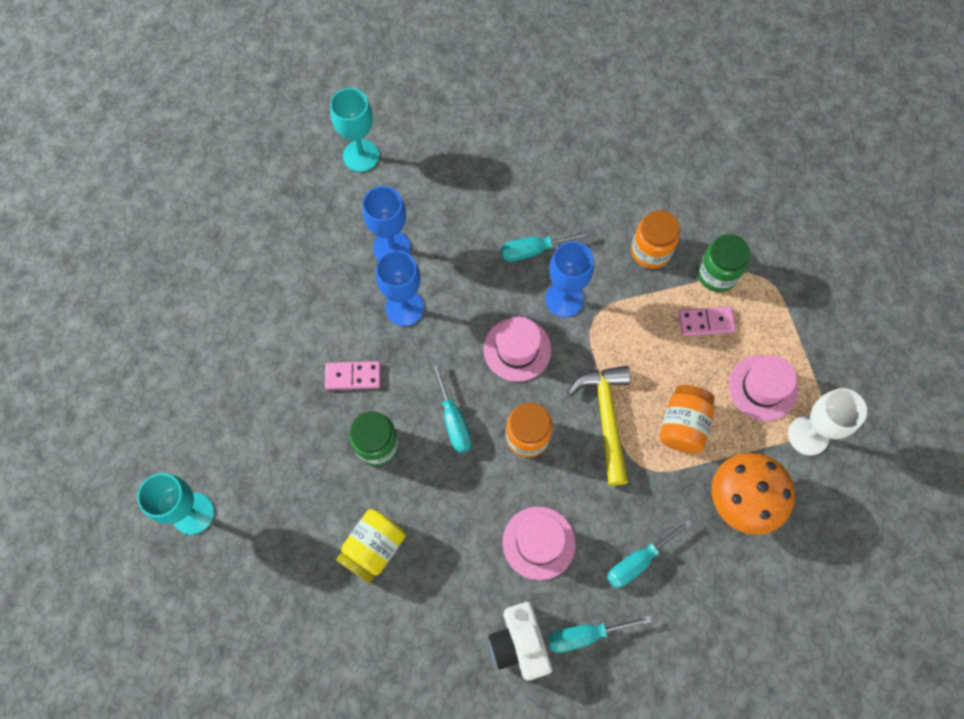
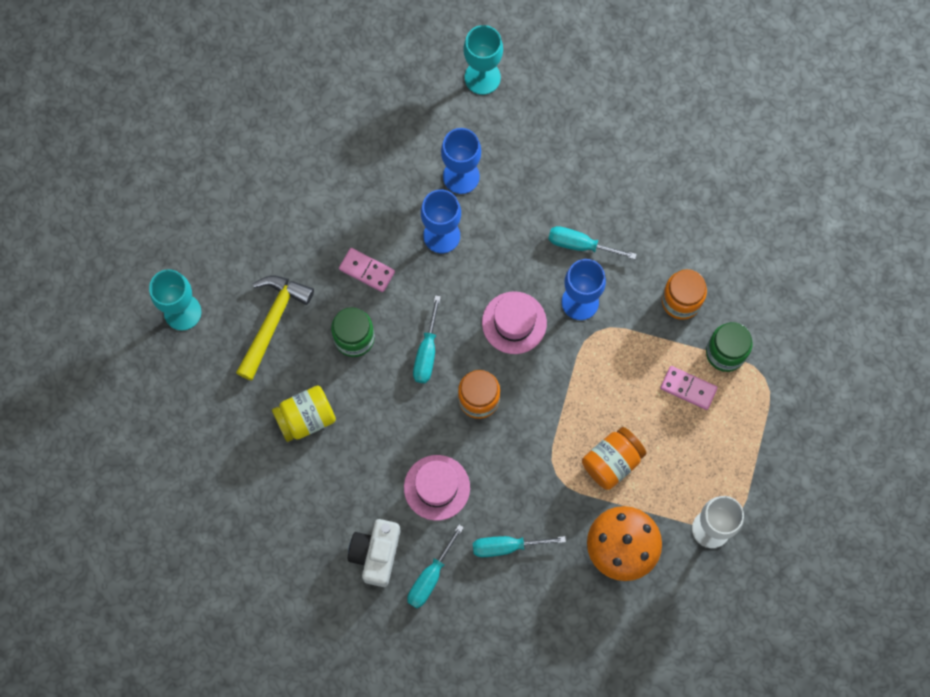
camera: 30 degrees right, 5 degrees up
turquoise screwdriver [548,615,652,653] -> turquoise screwdriver turned 75 degrees counterclockwise [407,525,464,608]
yellow hammer [568,366,631,486] -> yellow hammer moved to [236,275,314,381]
pink hat [729,355,798,421] -> none

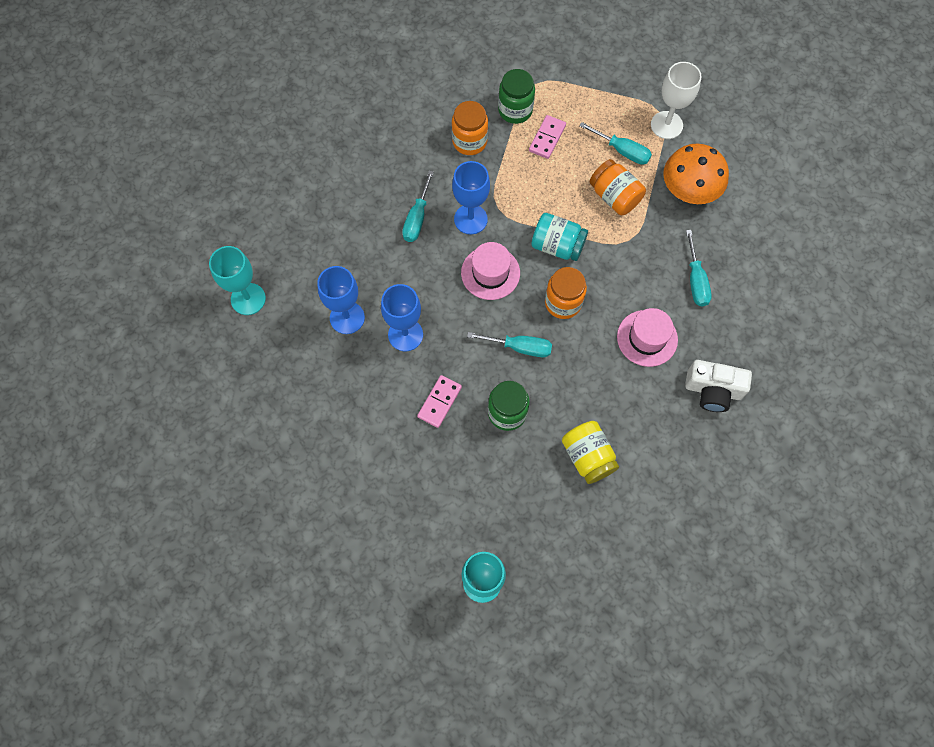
camera: 90 degrees left, 5 degrees down
yellow hammer [236,275,314,381] -> none
turquoise screwdriver [407,525,464,608] -> turquoise screwdriver moved to [579,122,652,165]
none -> turquoise jar [531,213,588,261]

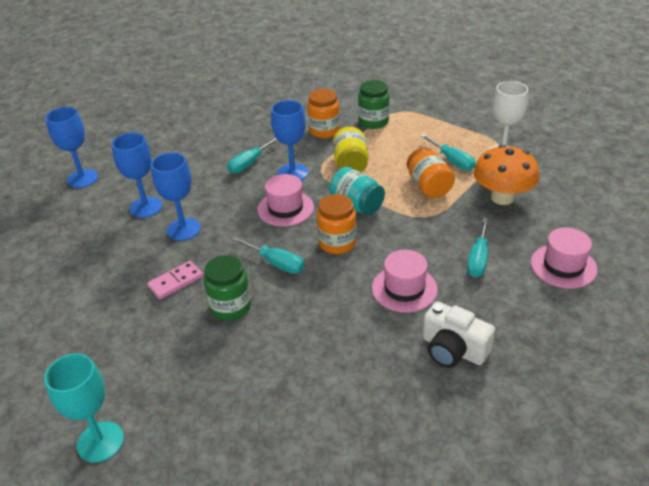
camera: 25 degrees right, 30 degrees down
turquoise goblet [209,246,266,315] -> blue goblet [45,107,98,188]
pink domino [529,115,566,159] -> none
yellow jar [562,421,619,484] -> yellow jar moved to [333,127,369,173]
none -> pink hat [531,228,598,289]

